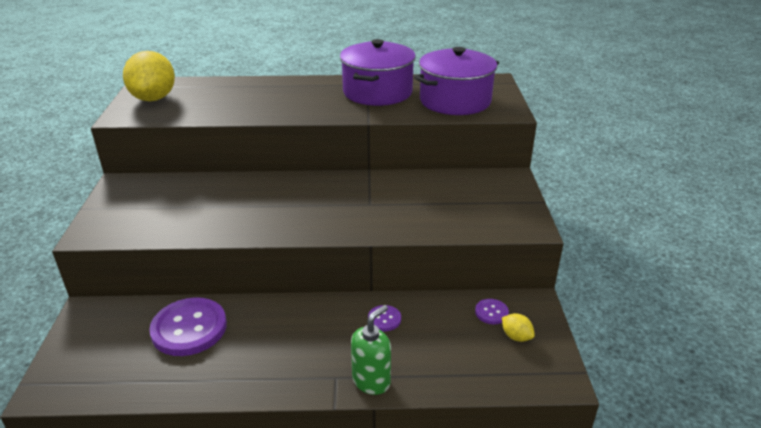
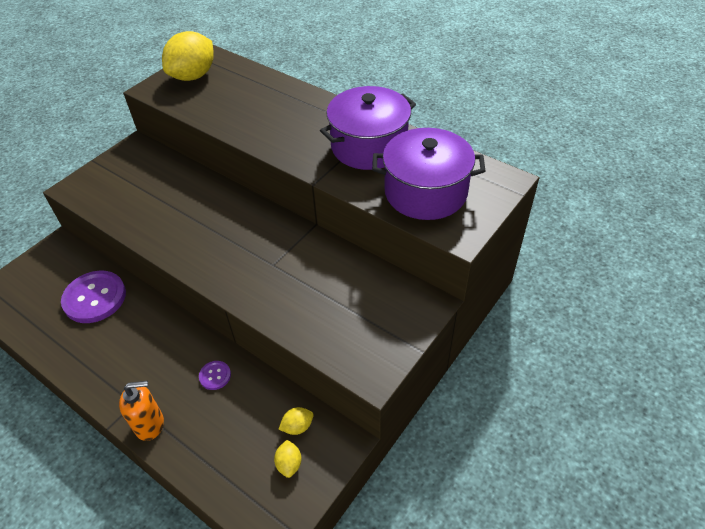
camera: 40 degrees right, 15 degrees up
green soap dispenser [351,305,391,395] -> orange soap dispenser [119,381,164,441]
purple button [475,299,509,324] -> yellow lemon [279,407,314,435]

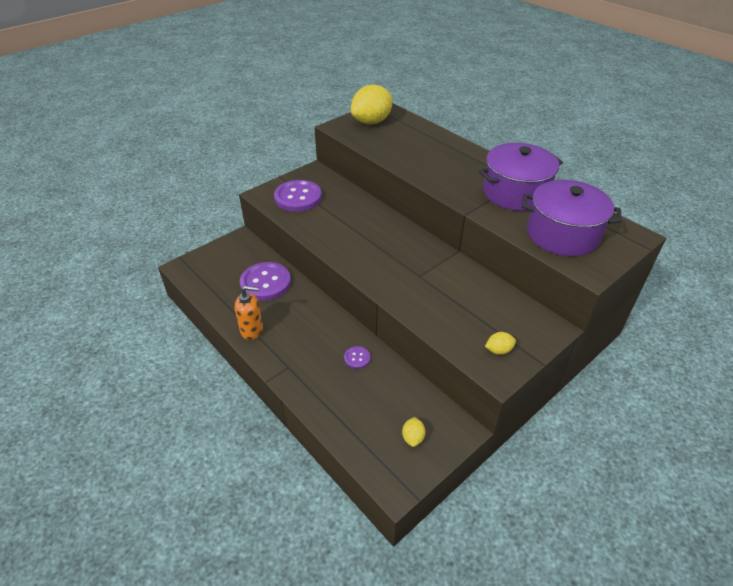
camera: 10 degrees right, 5 degrees down
orange soap dispenser [119,381,164,441] -> orange soap dispenser moved to [234,286,263,340]
yellow lemon [279,407,314,435] -> yellow lemon moved to [485,332,516,355]
none -> purple button [274,180,322,212]

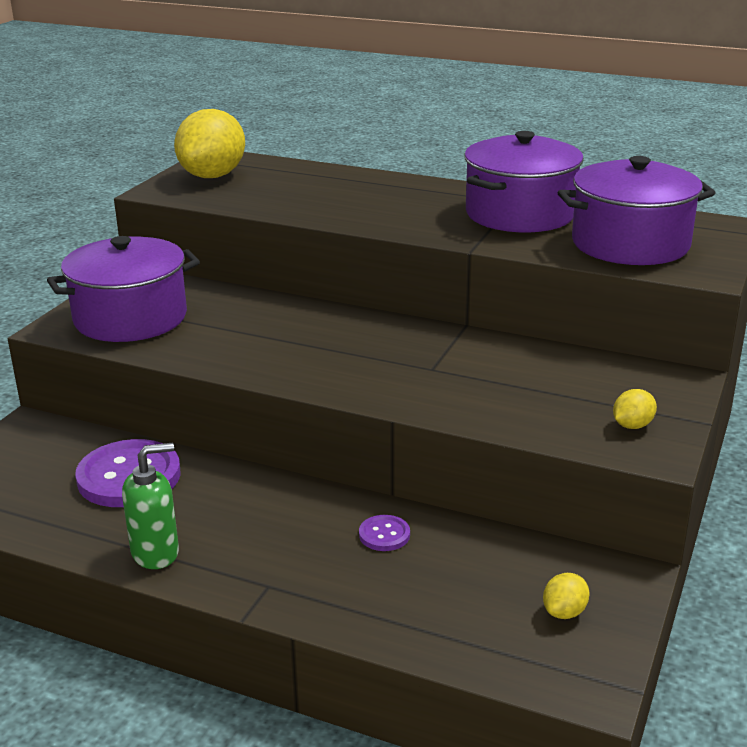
camera: 25 degrees left, 15 degrees down
orange soap dispenser [234,286,263,340] -> green soap dispenser [122,443,179,569]
purple button [274,180,322,212] -> purple pot [47,236,200,342]
yellow lemon [402,417,425,447] -> yellow lemon turned 60 degrees clockwise [543,573,590,619]

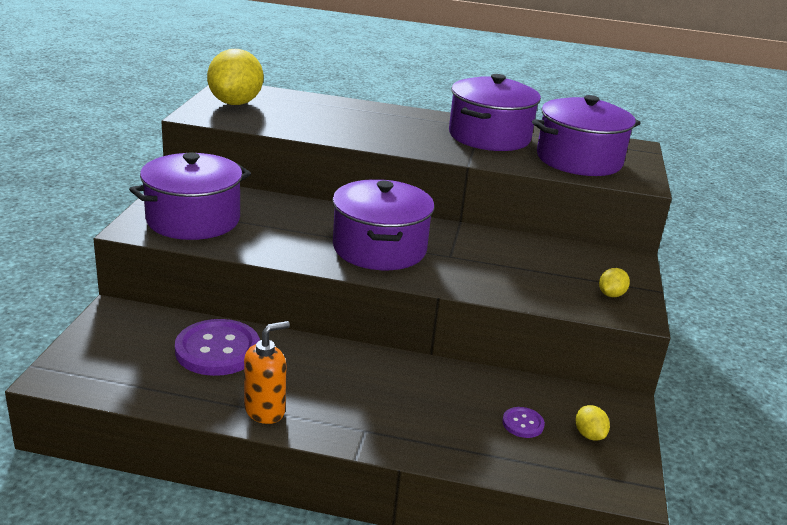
camera: 15 degrees left, 0 degrees up
green soap dispenser [122,443,179,569] -> orange soap dispenser [244,321,290,424]
purple button [359,515,410,551] -> purple button moved to [502,407,545,438]
yellow lemon [543,573,590,619] -> yellow lemon turned 45 degrees counterclockwise [576,405,610,441]
none -> purple pot [332,179,434,270]

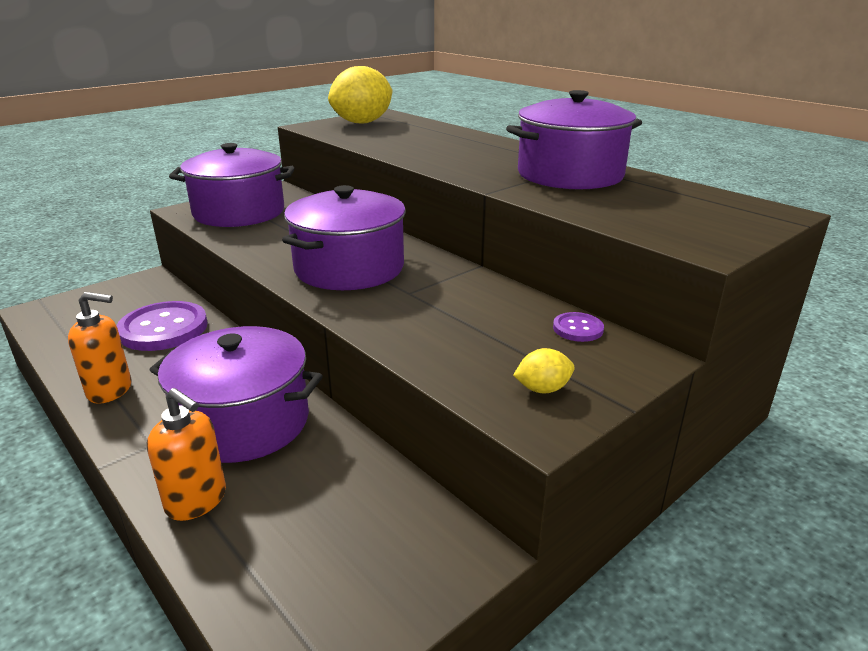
camera: 40 degrees right, 0 degrees up
purple button [502,407,545,438] -> purple button moved to [553,312,604,342]
purple pot [532,95,640,176] -> purple pot moved to [150,326,323,463]
yellow lemon [576,405,610,441] -> none
none -> orange soap dispenser [147,388,226,521]

